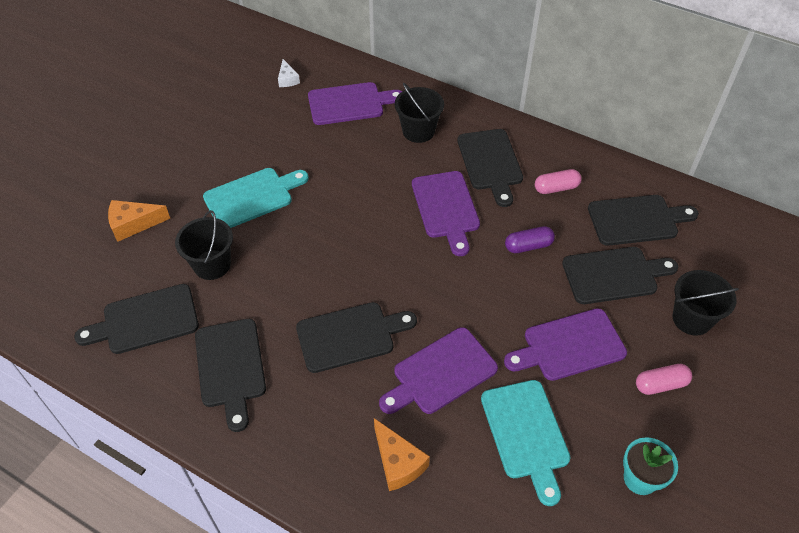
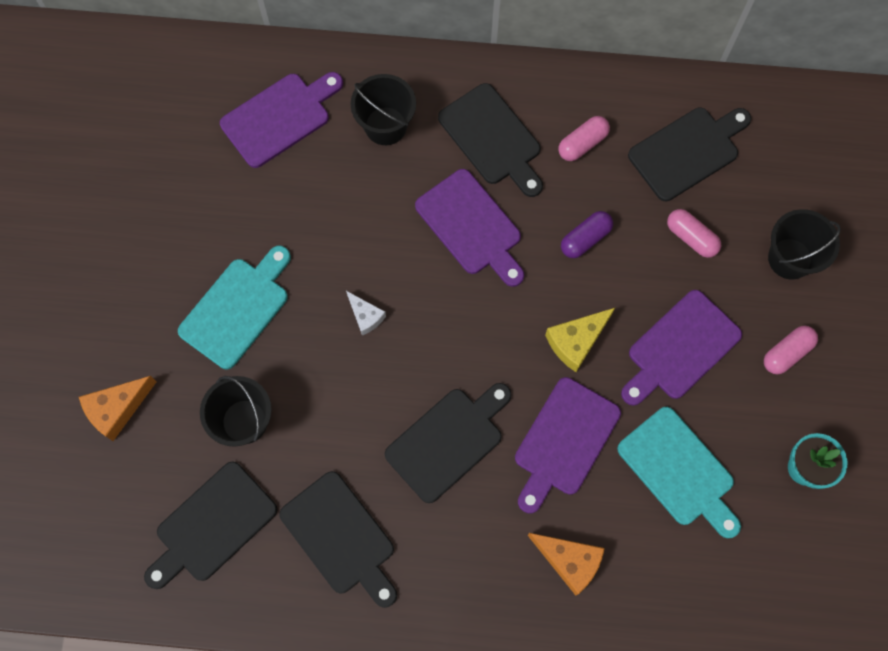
camera: 25 degrees left, 20 degrees up
white cheese [278,59,300,87] -> white cheese moved to [346,291,386,336]
black cutting board [562,247,678,304] -> pink capsule [667,209,721,258]
none -> yellow cheese [545,308,615,372]

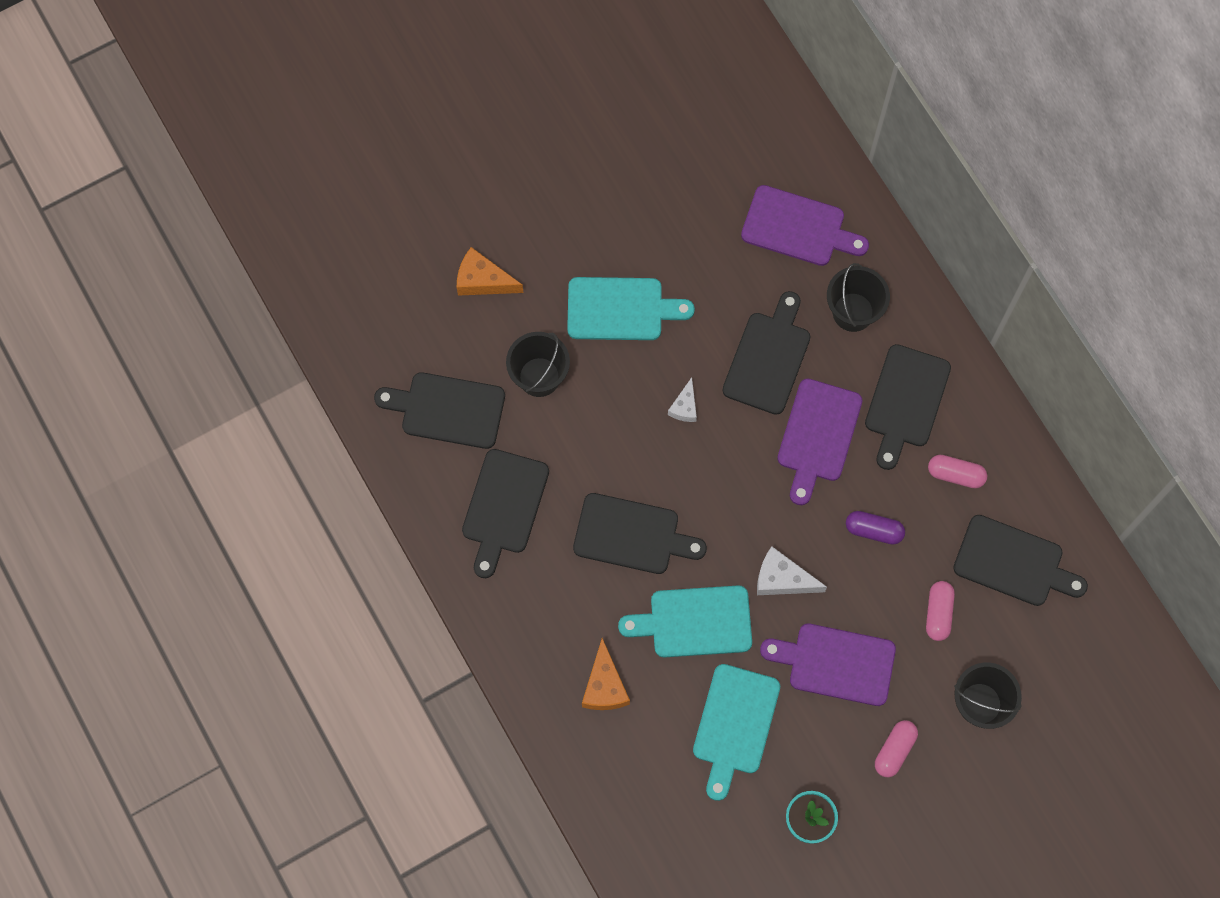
camera: 55 degrees right, 0 degrees up
purple cutting board [515,377,621,514] -> turquoise cutting board [618,585,752,658]
yellow cheese [545,308,615,372] -> white cheese [757,546,827,595]
pink capsule [764,326,818,374] -> pink capsule turned 75 degrees counterclockwise [875,720,918,777]
none -> black cutting board [722,291,811,415]

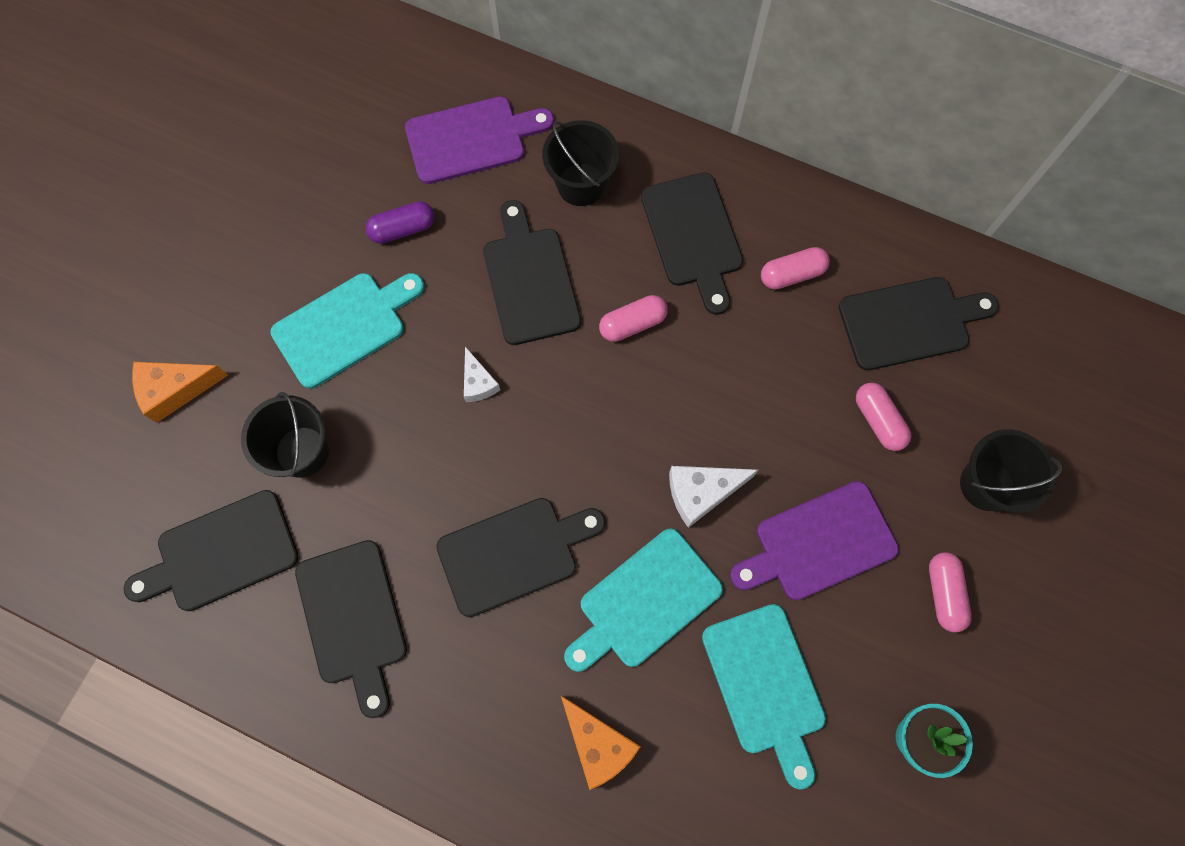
camera: 35 degrees left, 0 degrees up
purple cutting board [777,379,862,505] -> pink capsule [599,295,668,342]
purple capsule [846,511,905,545] -> purple capsule moved to [365,201,435,244]

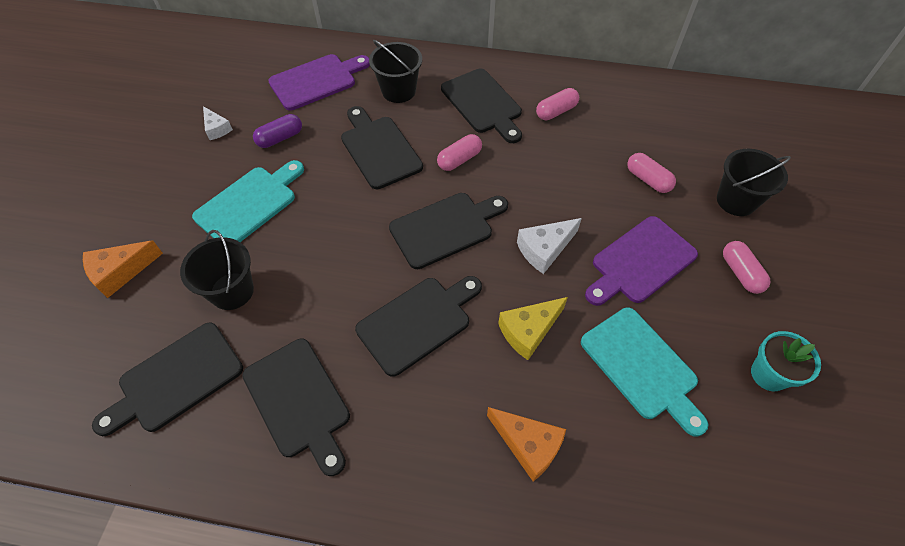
camera: 15 degrees left, 15 degrees down
white cheese [464,347,500,402] -> white cheese moved to [203,106,233,140]
turquoise cutting board [564,529,723,672] -> yellow cheese [498,297,568,360]
black cutting board [839,277,999,370] -> black cutting board moved to [389,193,508,269]

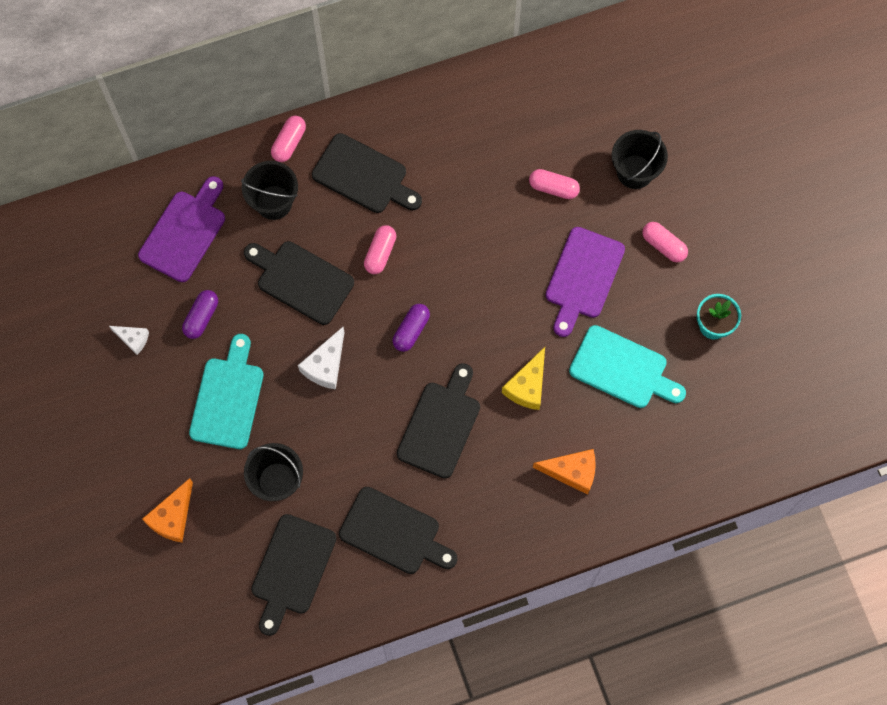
camera: 30 degrees left, 15 degrees up
black cutting board [389,193,508,269] -> purple capsule [392,304,430,352]
white cheese [517,218,582,274] -> white cheese moved to [298,327,344,390]
pink capsule [536,88,579,120] -> pink capsule moved to [271,116,306,162]

